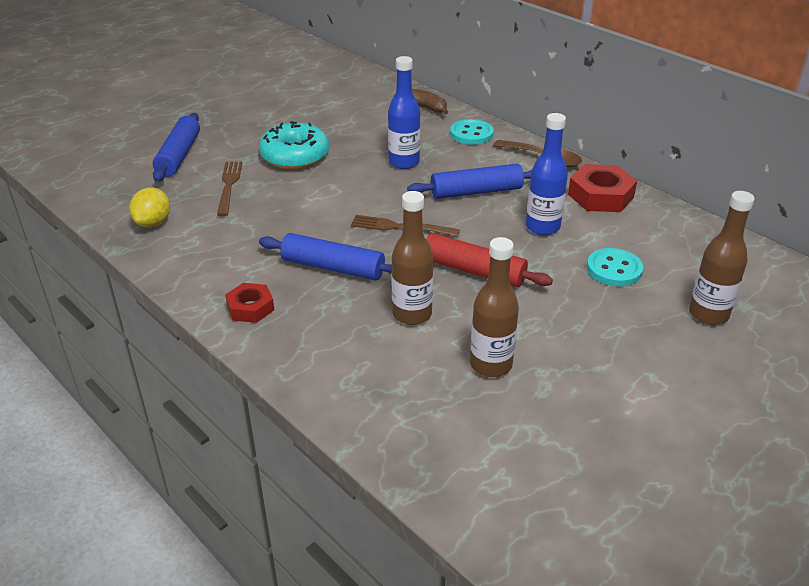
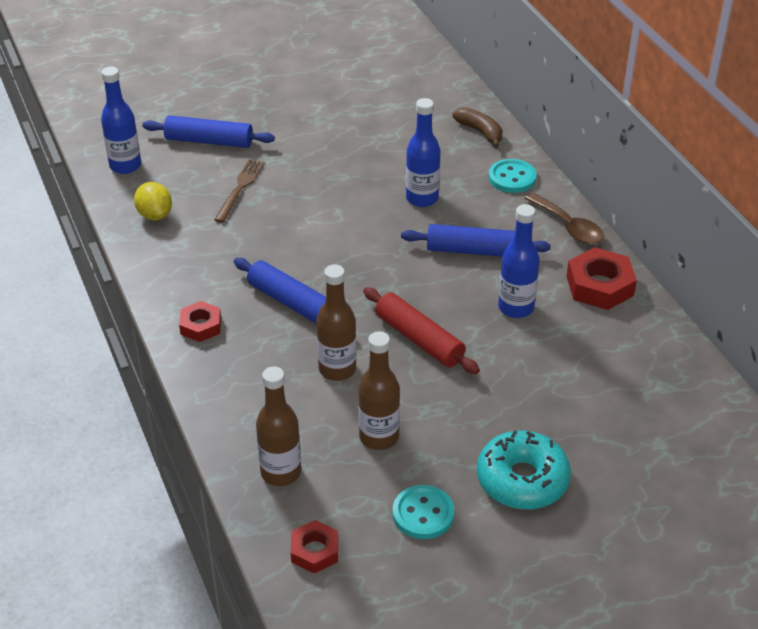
camera: 20 degrees right, 5 degrees up
yellow lemon [129,187,170,227] -> yellow lemon turned 60 degrees counterclockwise [134,182,172,221]
blue rolling pin [153,113,200,182] -> blue rolling pin turned 75 degrees clockwise [142,115,275,148]
turquoise donut [259,121,329,169] -> turquoise donut moved to [477,430,571,510]
brown fork [351,215,460,237] -> none
turquoise button [587,248,643,286] -> turquoise button moved to [393,485,454,539]
brown bottle [689,191,755,325] -> brown bottle moved to [256,366,301,486]
none -> blue bottle [101,67,141,174]
none -> red nut [291,520,338,573]

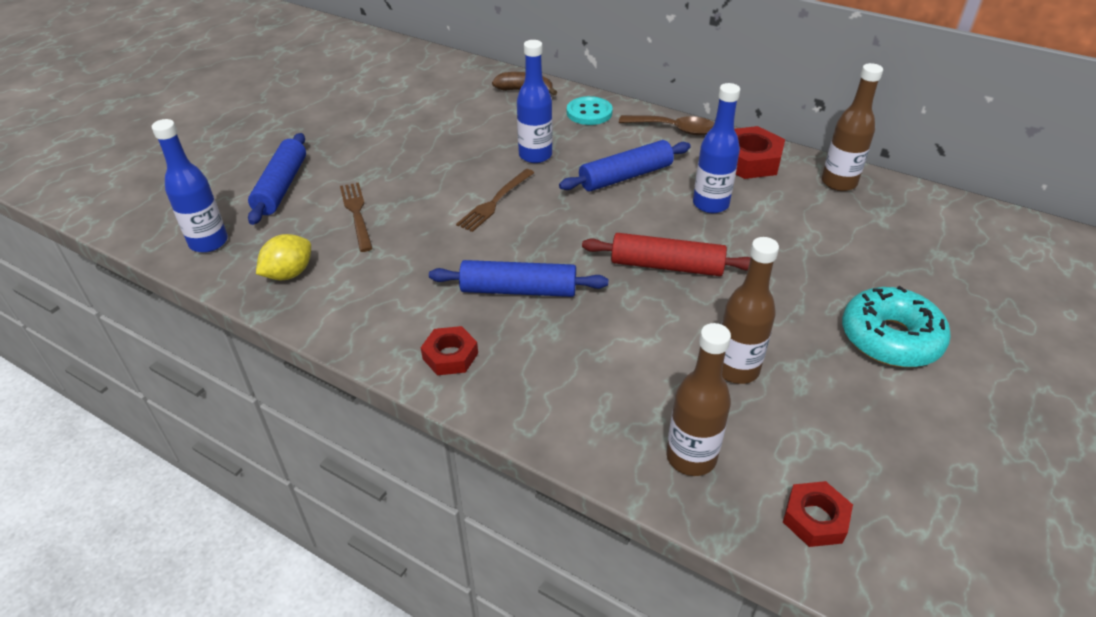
camera: 35 degrees left, 0 degrees up
yellow lemon [134,182,172,221] -> yellow lemon turned 75 degrees counterclockwise [256,234,311,280]
blue rolling pin [142,115,275,148] -> blue rolling pin turned 60 degrees counterclockwise [248,133,306,225]
brown bottle [317,264,357,381] -> brown bottle moved to [822,63,883,191]
turquoise button [393,485,454,539] -> none
none -> brown fork [456,169,534,232]

